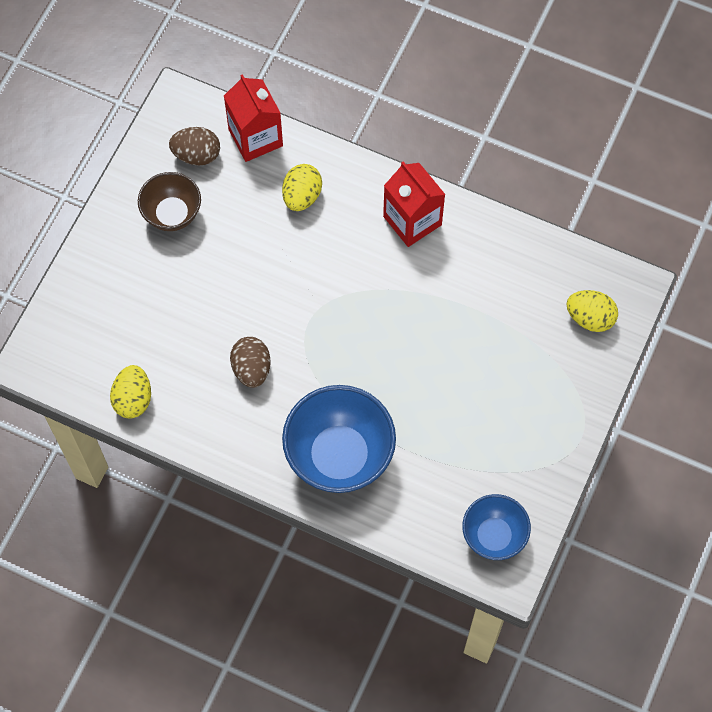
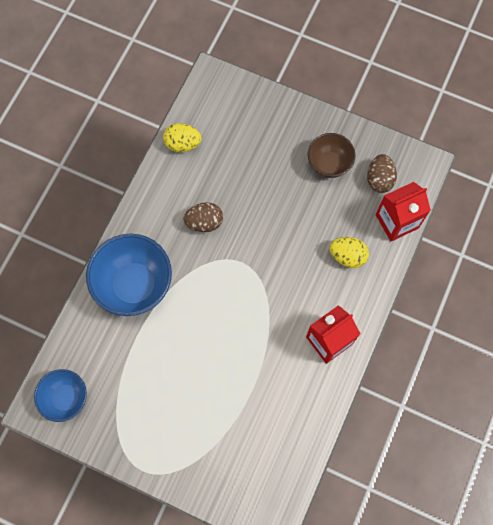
camera: 90 degrees right, 5 degrees up
yellow egg [566,290,618,332] -> none

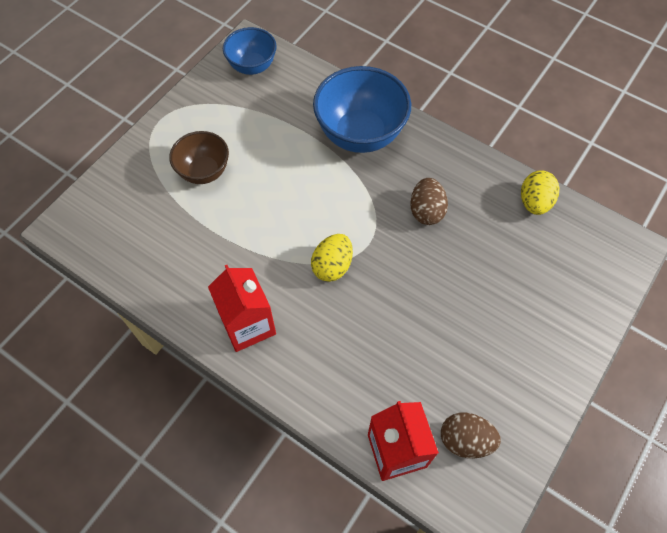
camera: 100 degrees right, 10 degrees down
brown bowl [308,133,355,178] -> brown bowl moved to [169,131,229,184]
yellow egg [329,237,369,268] -> yellow egg moved to [311,234,353,282]

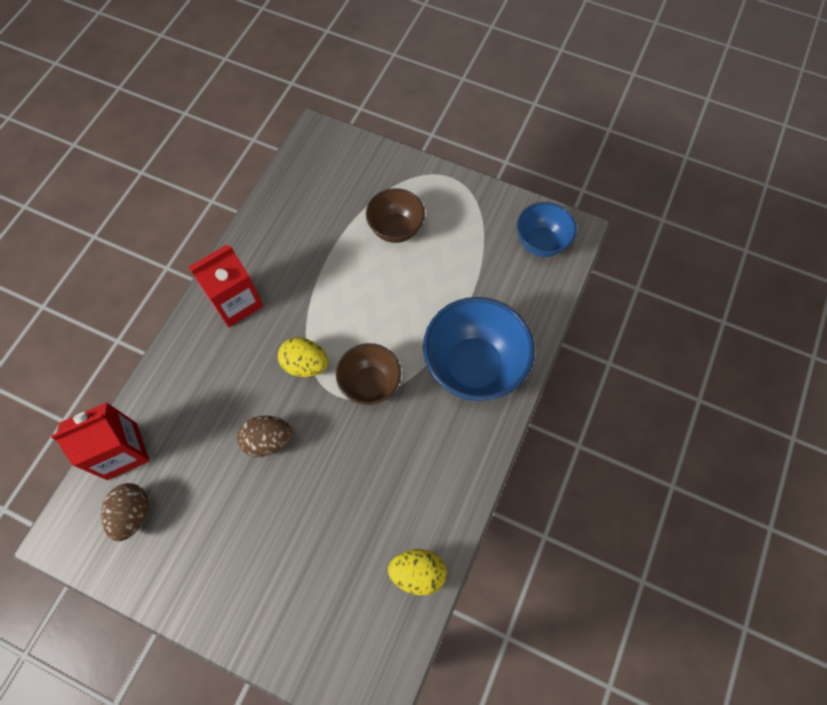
camera: 80 degrees right, 5 degrees up
brown egg [410,178,448,225] -> brown egg moved to [237,416,292,457]
none -> brown bowl [336,343,401,405]

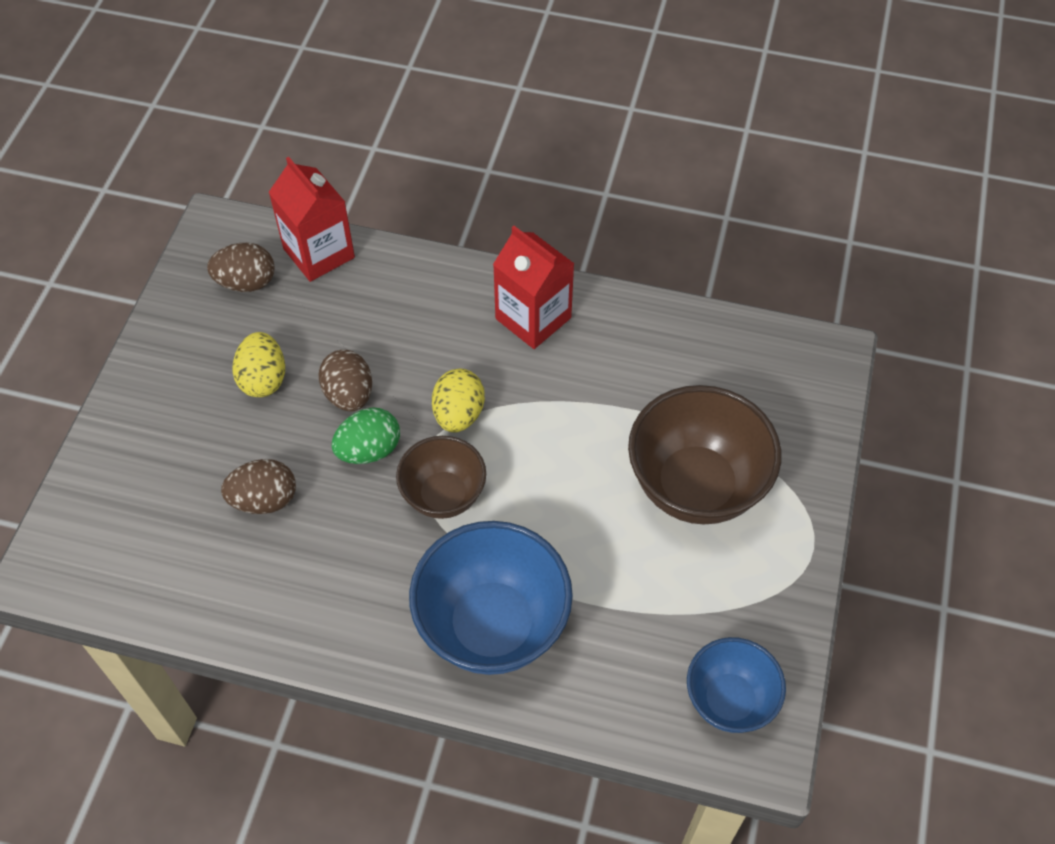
camera: 80 degrees right, 10 degrees down
brown bowl [366,188,425,243] -> brown bowl [628,385,781,524], size x1.67
yellow egg [388,549,447,596] -> yellow egg moved to [232,332,285,397]
none -> brown egg [221,459,296,514]
none -> green egg [331,407,400,464]

